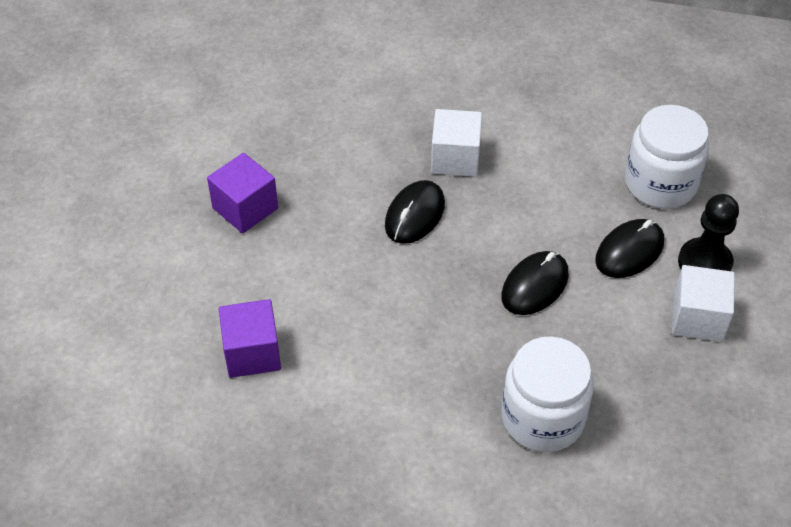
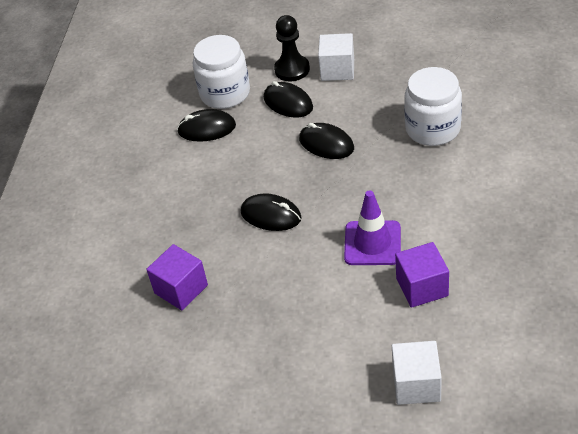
camera: 90 degrees left, 5 degrees down
purple cube [207,153,278,233] -> purple cube moved to [146,244,208,310]
white cube [431,109,482,177] -> white cube moved to [392,341,442,405]
none -> black mouse [177,109,236,142]
none -> purple traffic cone [344,190,401,265]

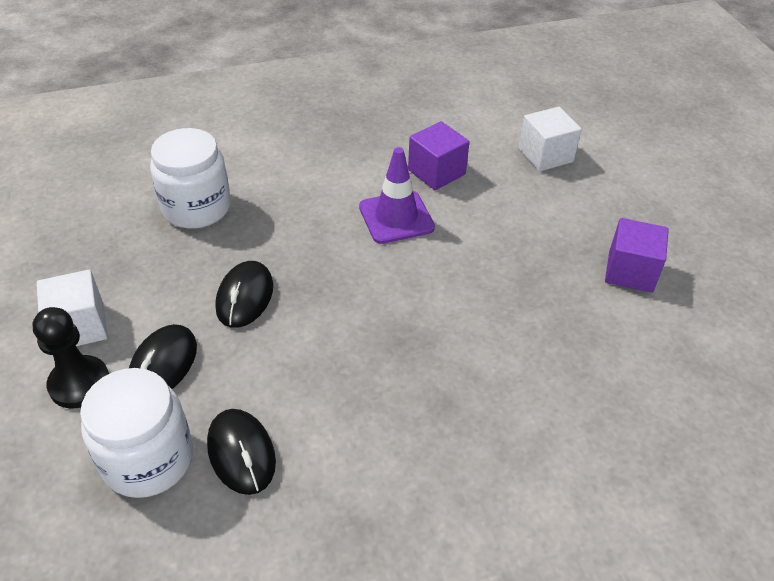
camera: 120 degrees left, 0 degrees up
purple cube [146,244,208,310] -> purple cube moved to [605,218,669,293]
black mouse [241,193,302,231] -> none

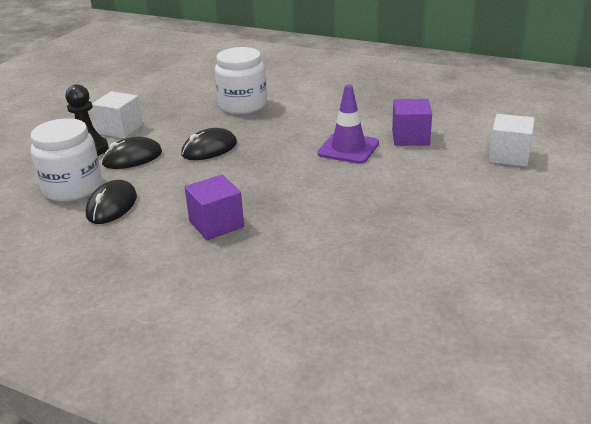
camera: 45 degrees right, 15 degrees down
purple cube [605,218,669,293] -> purple cube moved to [184,175,244,240]

